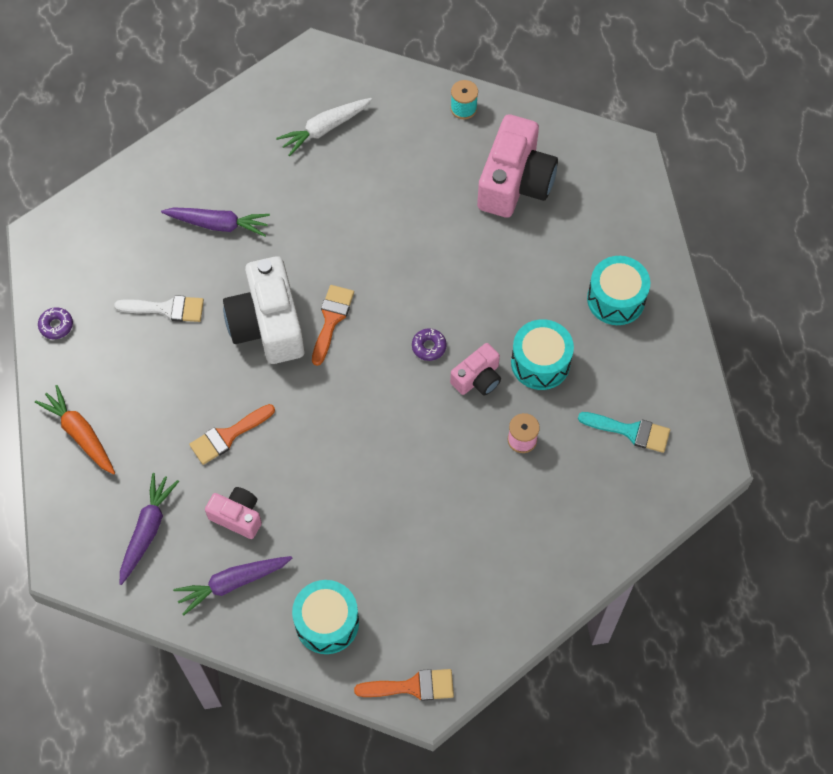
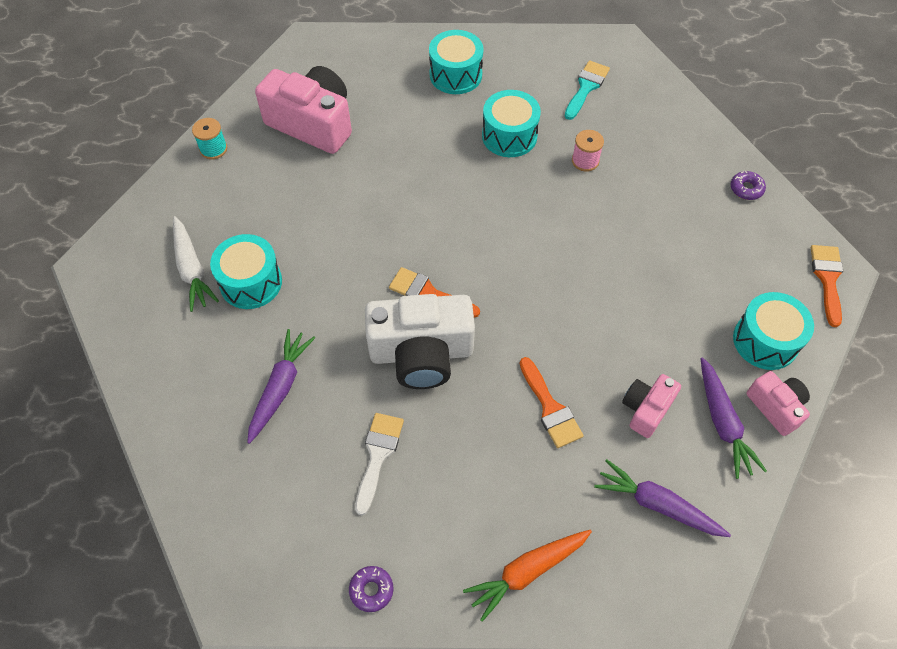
camera: 80 degrees left, 5 degrees down
purple donut [412,328,447,361] -> purple donut moved to [731,171,766,200]
pink camera [450,343,501,395] -> pink camera moved to [746,371,810,436]
none -> turquoise drum [210,234,282,309]

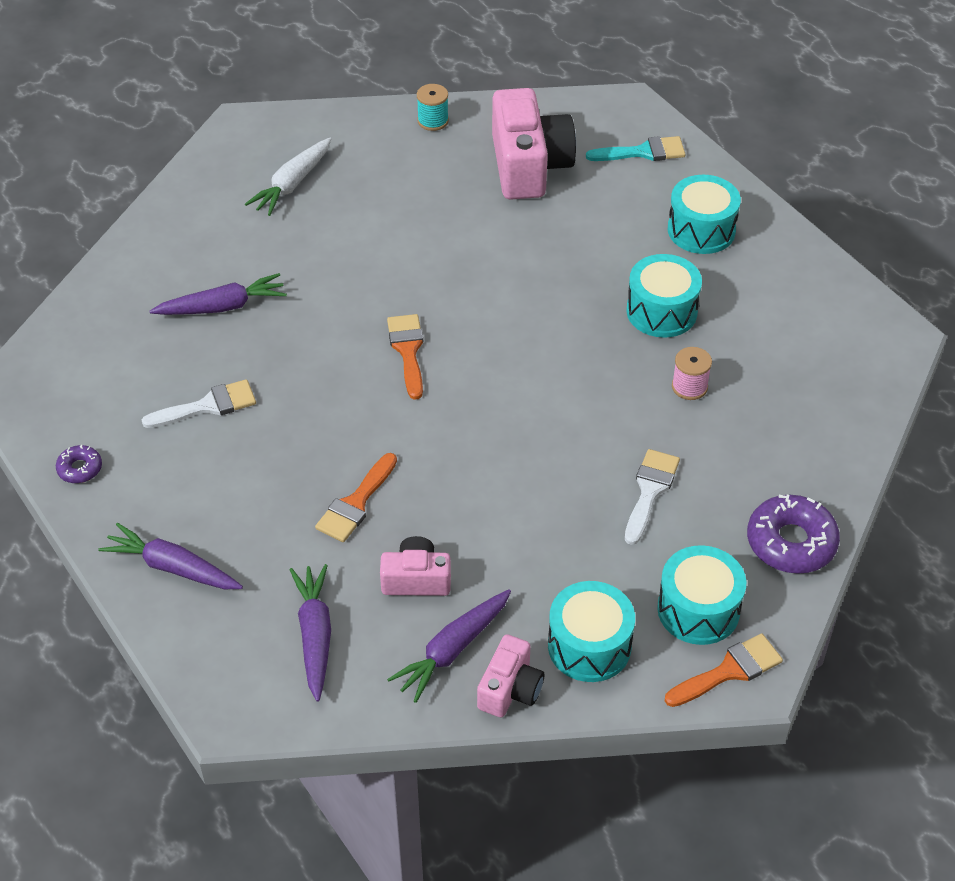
camera: 55 degrees right, 10 degrees down
turquoise drum [210,234,282,309] -> turquoise drum moved to [657,545,746,645]
white camera [365,294,475,389] -> none
orange carrot [463,530,592,622] -> purple carrot [98,523,243,589]
turquoise brush [565,60,610,120] -> turquoise brush moved to [586,136,686,161]
purple donut [731,171,766,200] -> purple donut [747,494,840,574], size x1.94
none -> white brush [625,449,680,545]

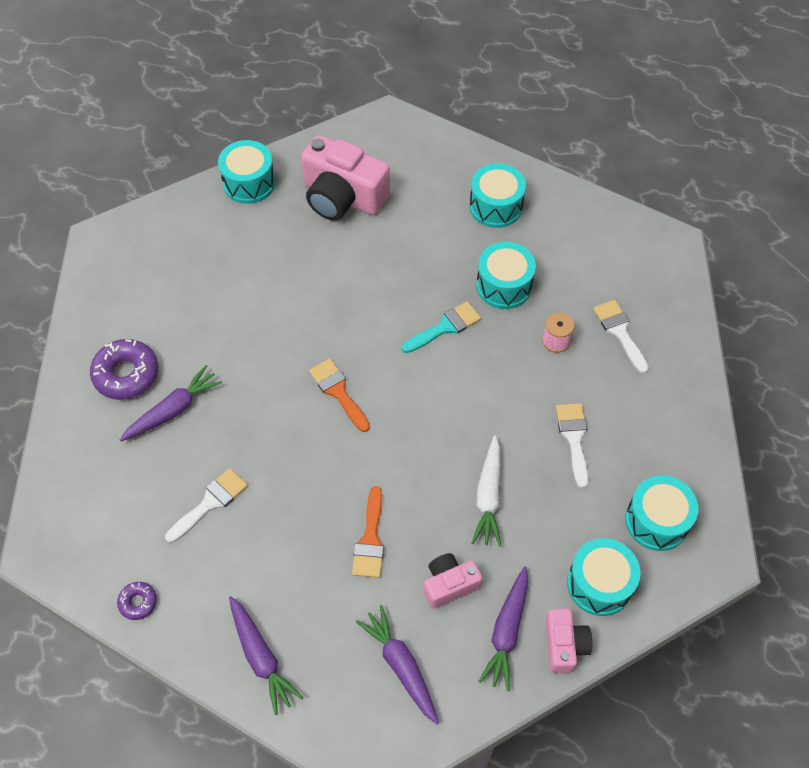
camera: 25 degrees left, 10 degrees up
purple carrot [98,523,243,589] -> purple carrot turned 120 degrees counterclockwise [229,596,304,715]
white carrot [245,137,331,216] -> white carrot moved to [472,436,502,547]
turquoise spool [417,84,449,131] -> turquoise drum [218,140,276,204]
pink camera [492,88,576,200] -> pink camera turned 150 degrees clockwise [301,135,390,221]
turquoise brush [586,136,686,161] -> turquoise brush moved to [401,301,481,353]
orange brush [665,633,783,707] -> none
purple donut [747,494,840,574] -> purple donut moved to [90,339,158,400]
none -> white brush [593,300,649,374]

